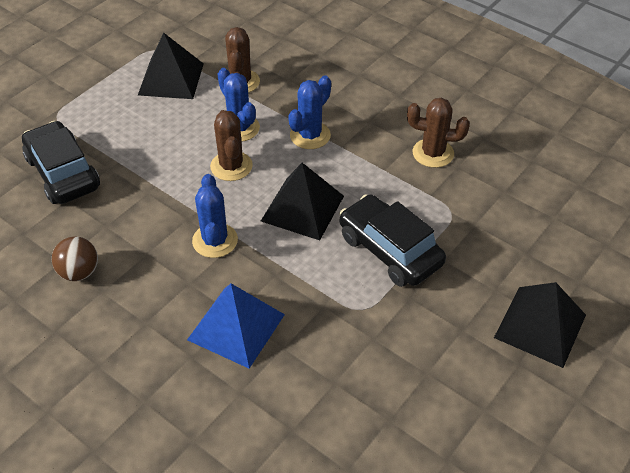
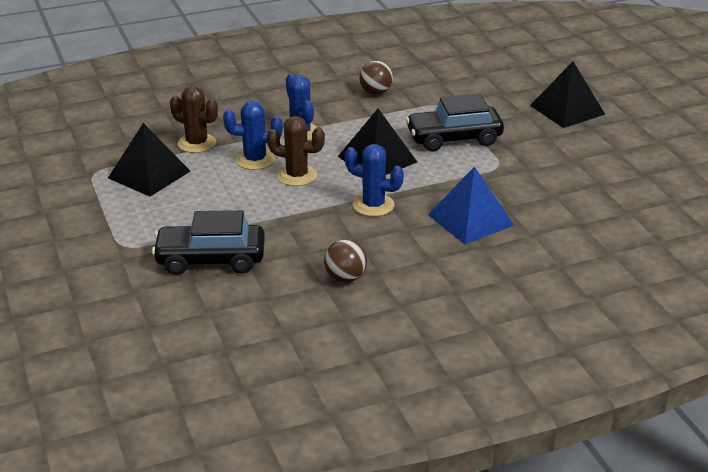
camera: 60 degrees left, 15 degrees down
brown cactus [407,98,470,168] -> brown ball [359,61,393,95]

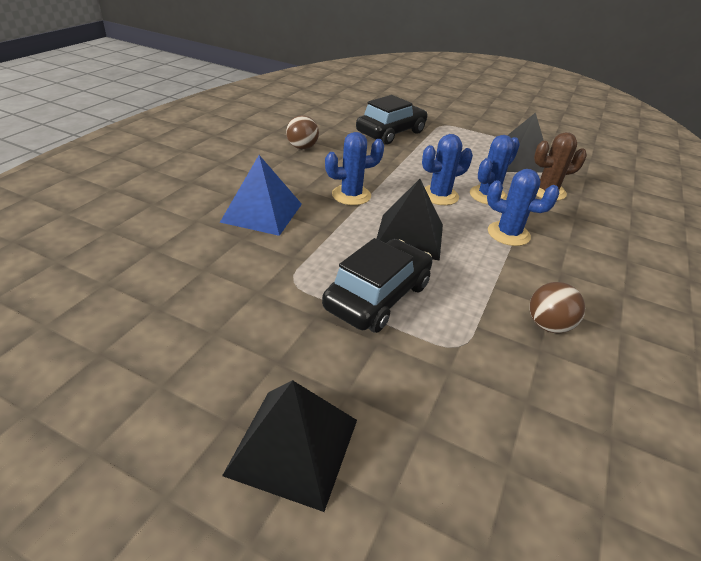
camera: 135 degrees right, 5 degrees up
brown cactus [267,116,325,186] -> blue cactus [422,134,473,205]

